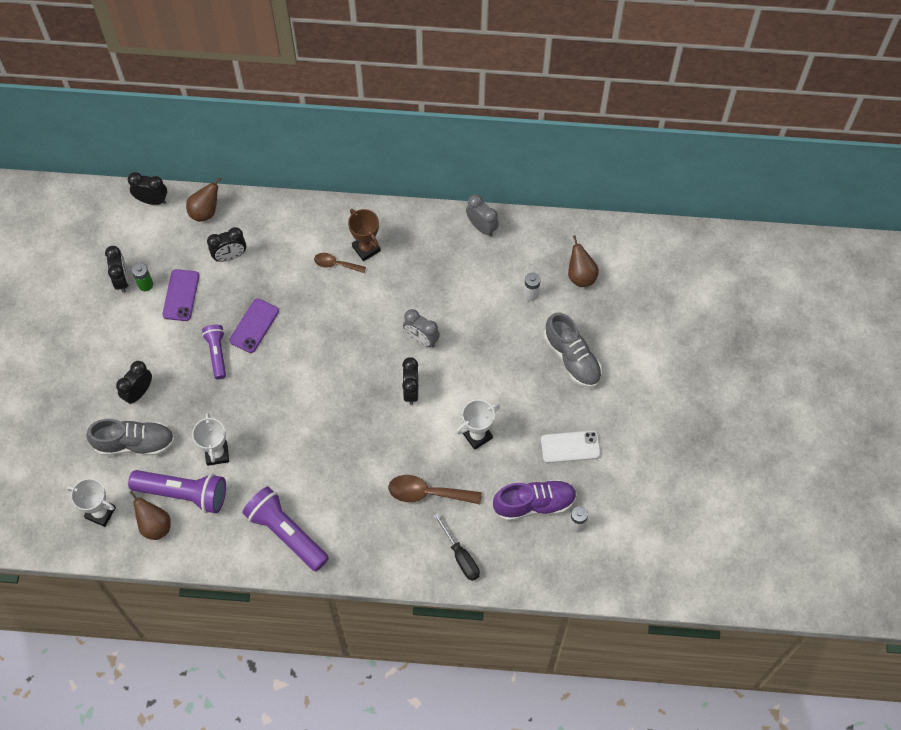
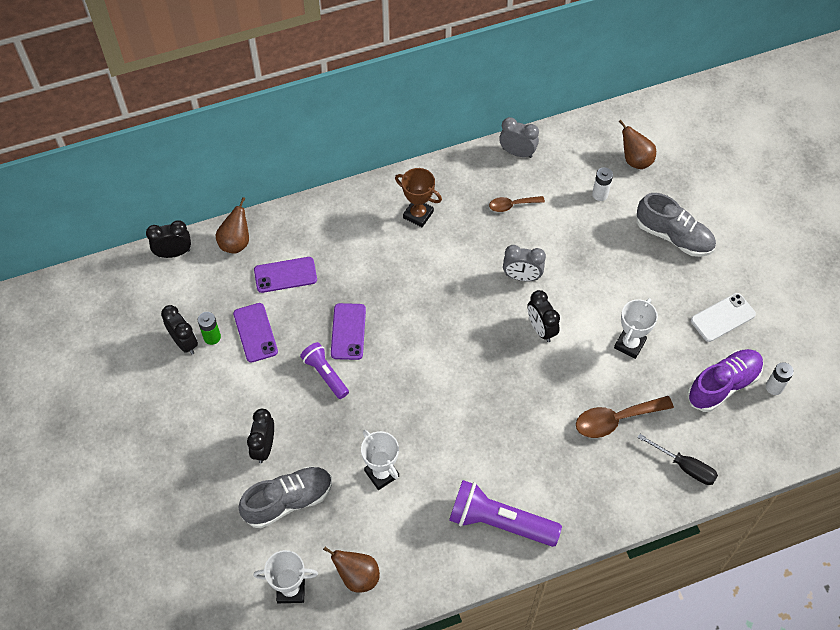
camera: 25 degrees left, 5 degrees down
purple flashlight [128,470,226,513] -> none
black clock [207,227,246,262] -> purple phone [254,257,317,293]
brown spoon [314,253,366,273] -> brown spoon moved to [489,196,545,212]

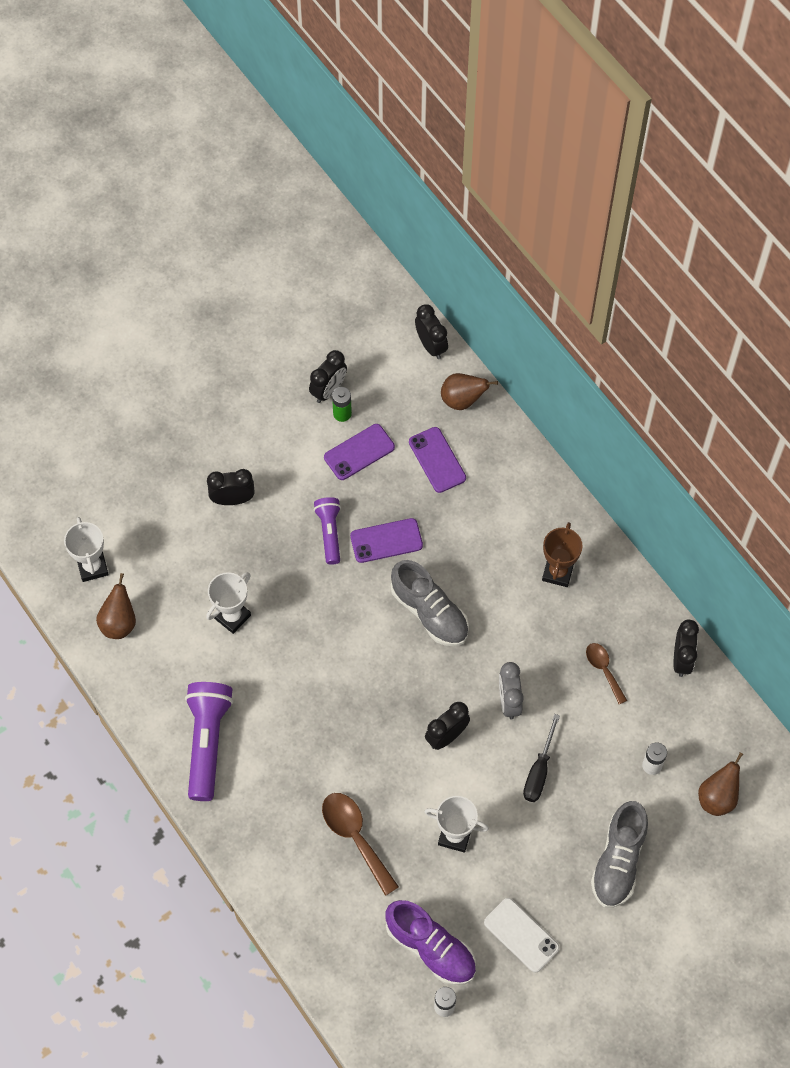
camera: 75 degrees right, 5 degrees up
grey shoe [238,466,332,528] -> grey shoe moved to [391,560,469,646]
purple flashlight [300,342,349,399] -> purple flashlight turned 45 degrees counterclockwise [314,497,341,565]
grey clock [499,117,539,158] -> black clock [673,620,699,677]
black screwdriver [637,434,718,485] -> black screwdriver moved to [523,714,560,802]

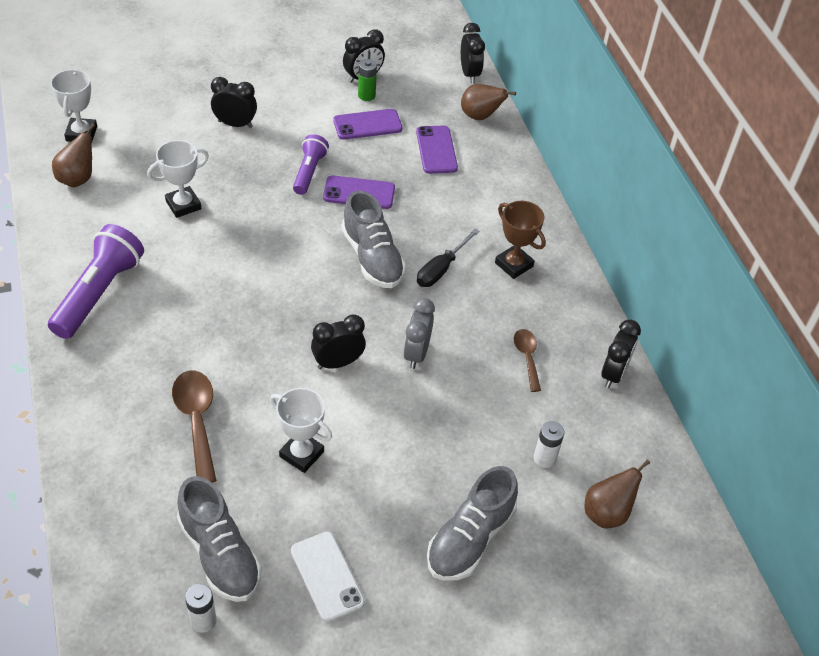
camera: 15 degrees right, 15 degrees down
purple shoe [386,900,476,985] -> grey shoe [177,476,262,602]
black screwdriver [523,714,560,802] -> black screwdriver moved to [417,229,480,287]
brown trophy [542,522,582,587] -> brown trophy turned 75 degrees counterclockwise [495,201,546,279]

